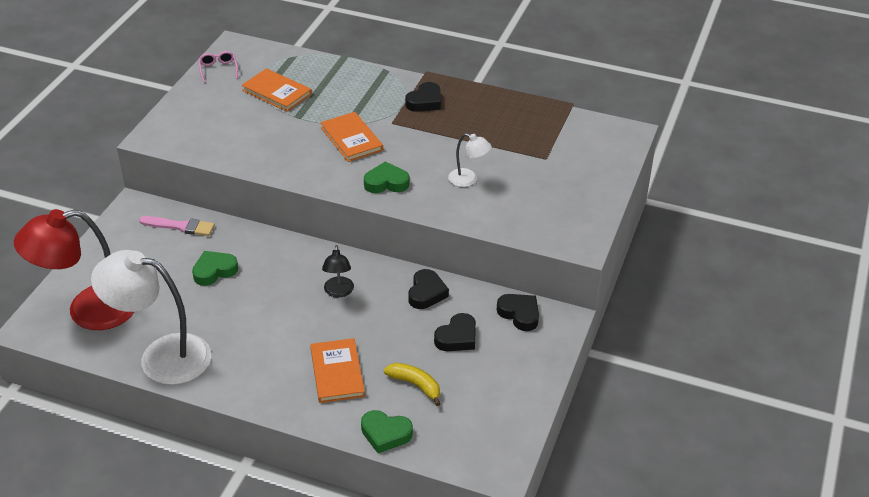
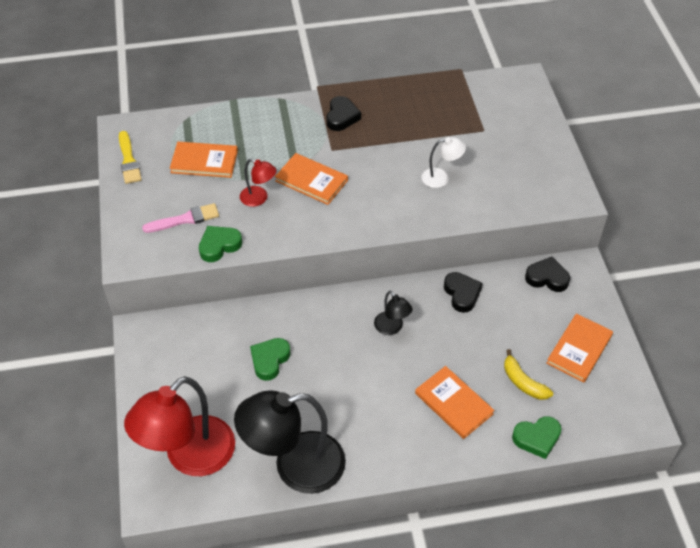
camera: 30 degrees left, 10 degrees up
white lamp [91,250,211,385] -> black lamp [234,390,346,494]
pink brush [139,216,215,236] -> pink brush moved to [142,203,219,233]
pink glasses [199,51,238,83] -> yellow brush [119,131,142,184]
green heart [364,161,410,193] -> green heart moved to [199,226,242,262]
yellow banana [384,363,440,406] -> yellow banana turned 135 degrees counterclockwise [504,349,553,400]
black heart [434,313,476,351] -> none
none -> red lamp [240,159,277,207]
none -> orange book [546,313,613,382]

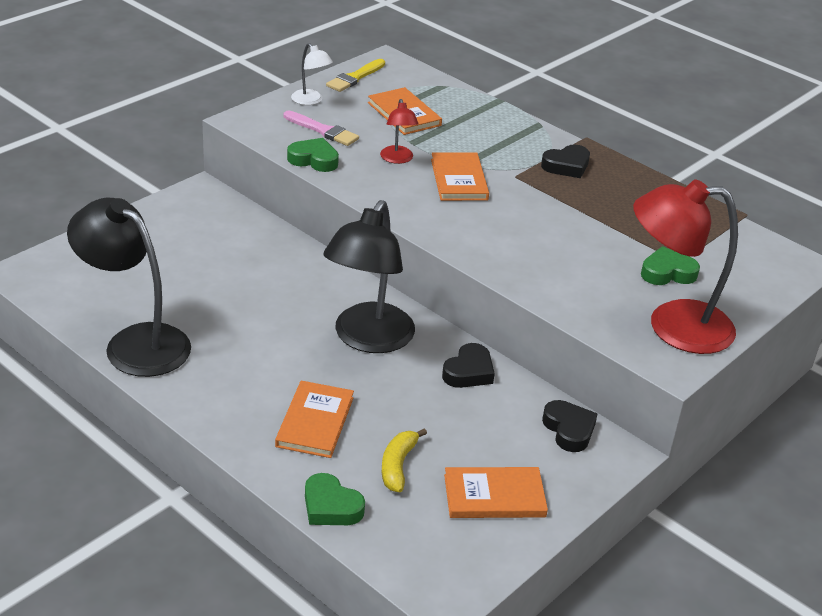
camera: 50 degrees right, 15 degrees down
red lamp [124,376,235,476] -> red lamp moved to [633,179,738,354]
green heart [250,338,291,381] -> green heart moved to [641,246,700,285]
black lamp [374,291,413,335] -> black lamp [323,200,415,353], size x2.17
white lamp [422,137,466,188] -> white lamp moved to [291,43,333,105]

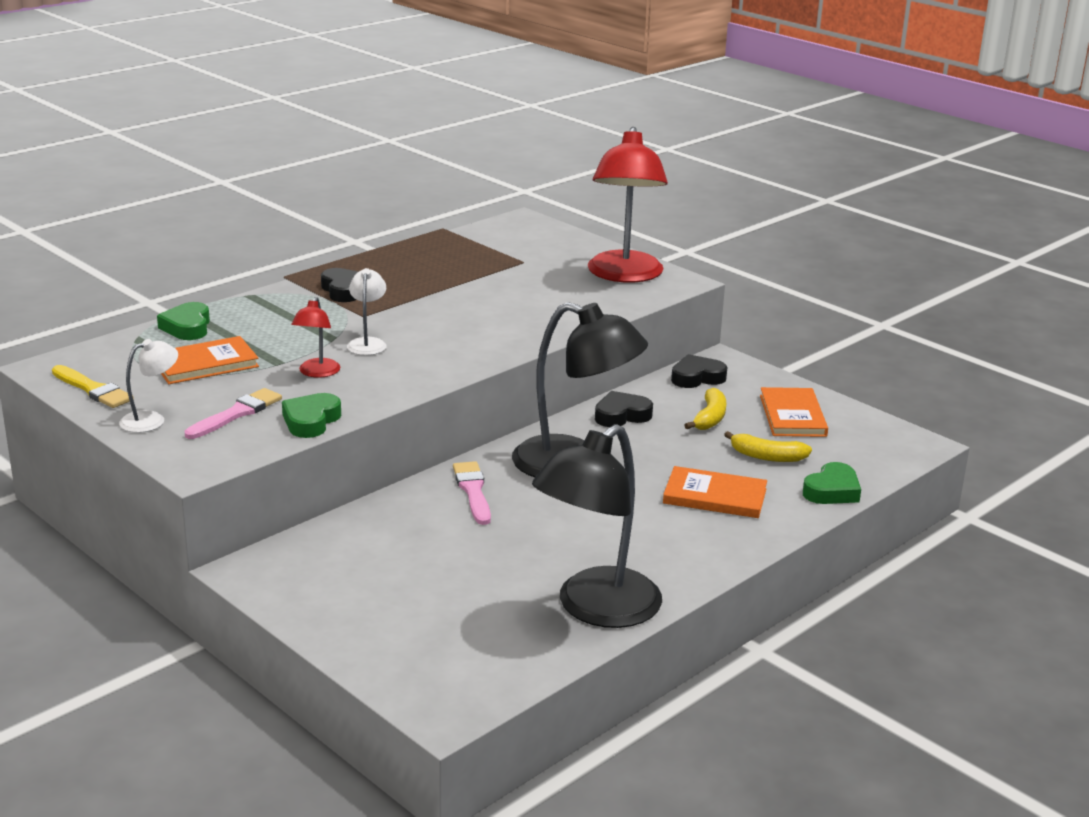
camera: 85 degrees left, 10 degrees down
red lamp [380,99,419,164] -> red lamp turned 105 degrees clockwise [291,297,340,378]
orange book [431,152,489,201] -> white lamp [347,268,387,355]
black heart [442,343,495,388] -> black heart turned 60 degrees counterclockwise [595,391,653,427]
green heart [641,246,700,285] -> green heart moved to [157,302,210,340]
none -> pink brush [453,461,491,525]
none -> yellow banana [685,388,726,430]

